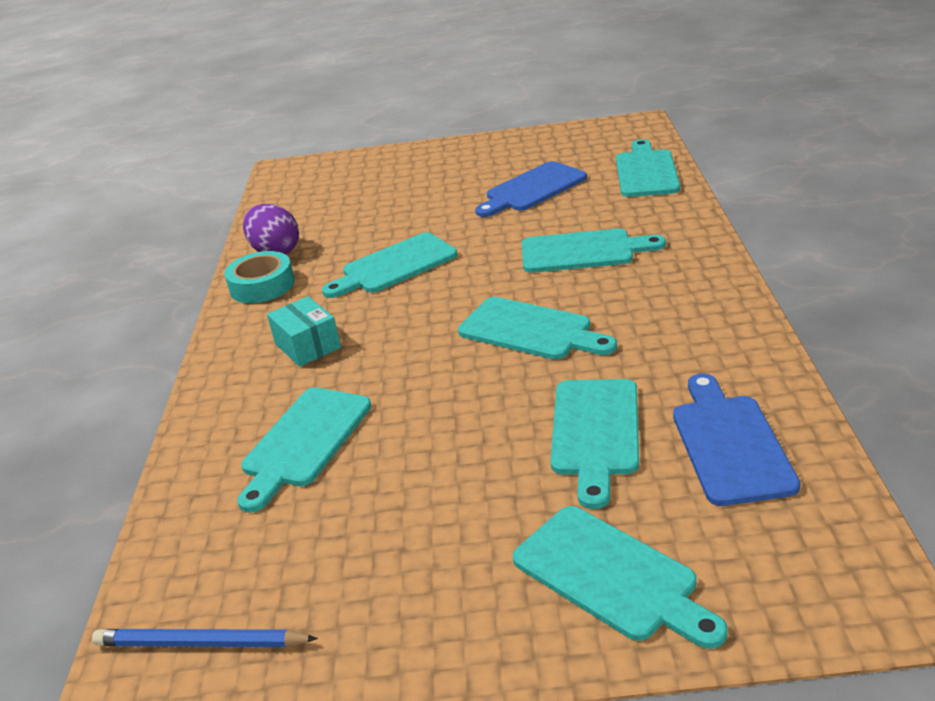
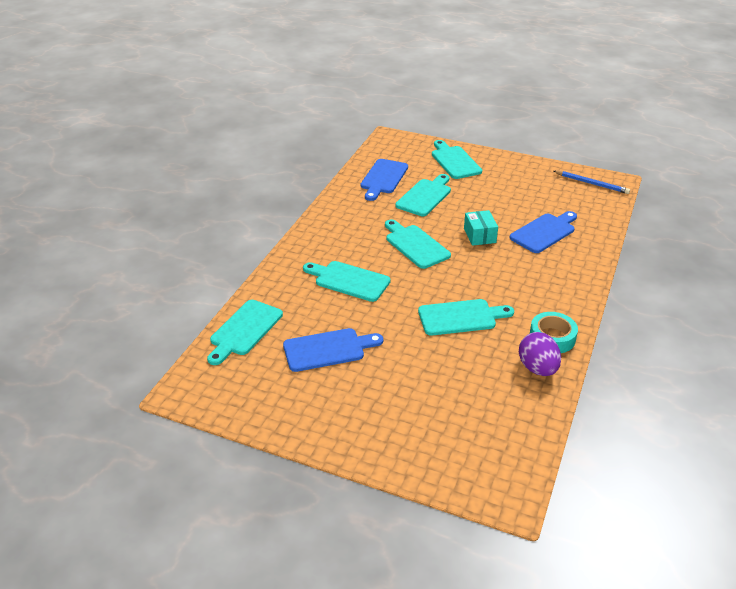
camera: 160 degrees left, 5 degrees up
turquoise cutting board [237,387,371,513] -> blue cutting board [509,211,577,253]
turquoise box [267,296,341,367] -> turquoise box moved to [464,210,498,246]

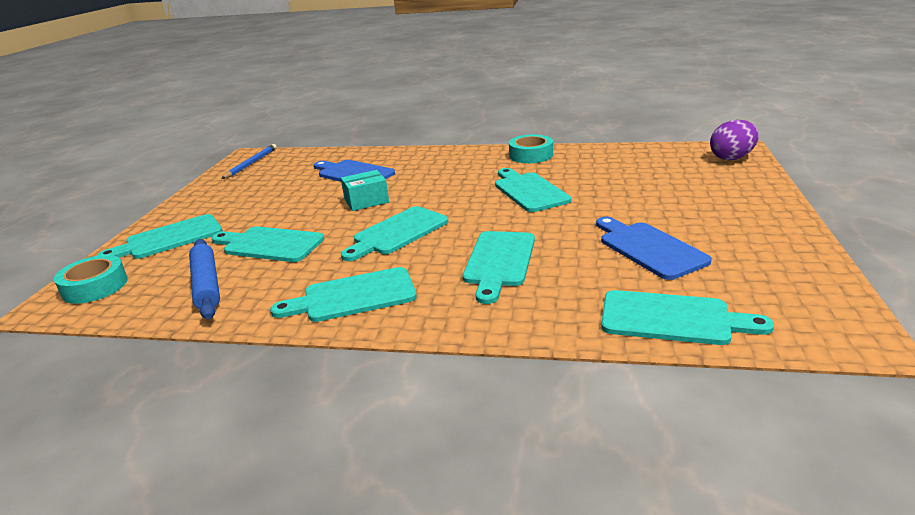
camera: 100 degrees left, 10 degrees down
blue cutting board [361,159,408,201] -> blue rolling pin [189,239,220,319]
purple egg [519,332,561,376] -> purple egg moved to [710,120,759,160]
none -> turquoise tape [54,255,128,304]
none -> turquoise cutting board [270,267,417,322]

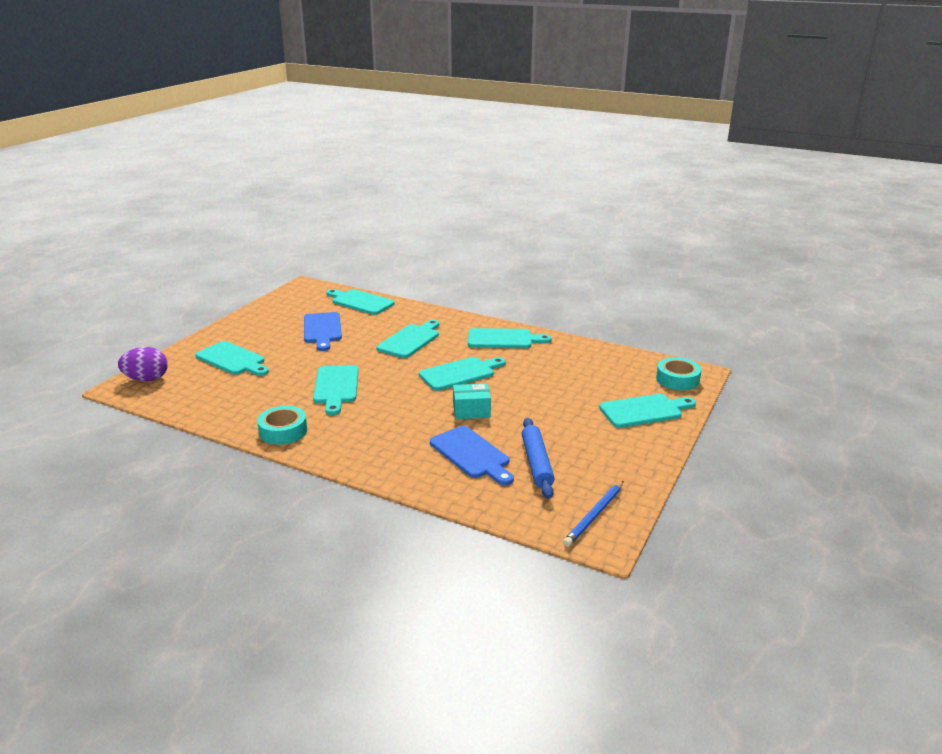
camera: 165 degrees left, 0 degrees up
blue rolling pin [189,239,220,319] -> blue rolling pin moved to [522,418,554,499]
turquoise cutting board [212,226,324,262] -> turquoise cutting board moved to [195,341,269,376]

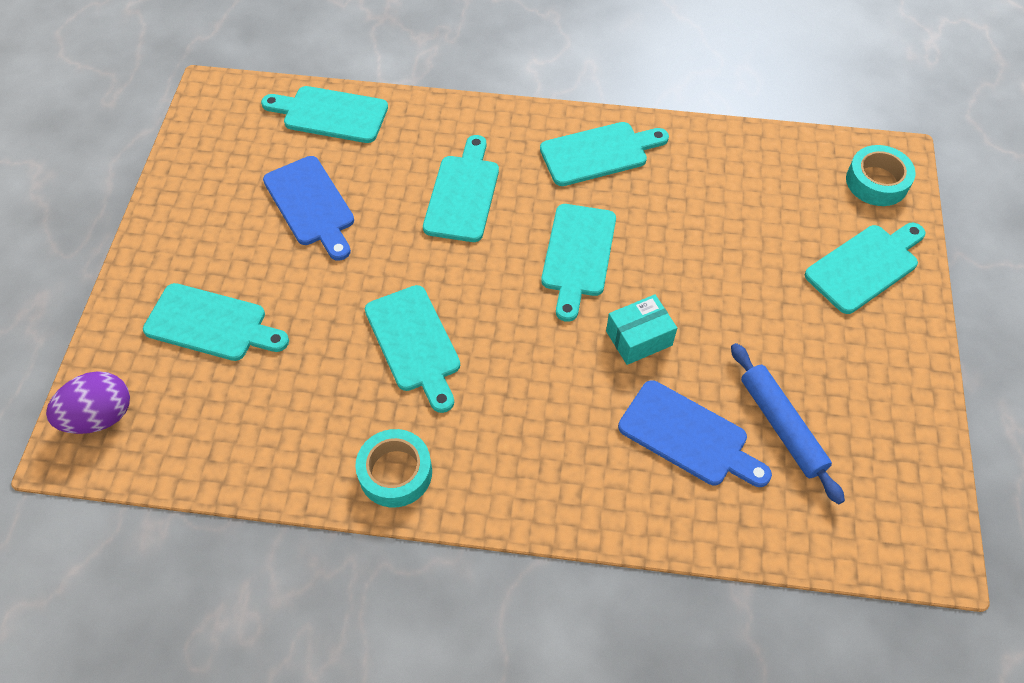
camera: 20 degrees left, 30 degrees up
turquoise cutting board [419,357,506,391] -> turquoise cutting board turned 150 degrees clockwise [541,204,616,322]
blue pencil [563,481,624,547] -> none

